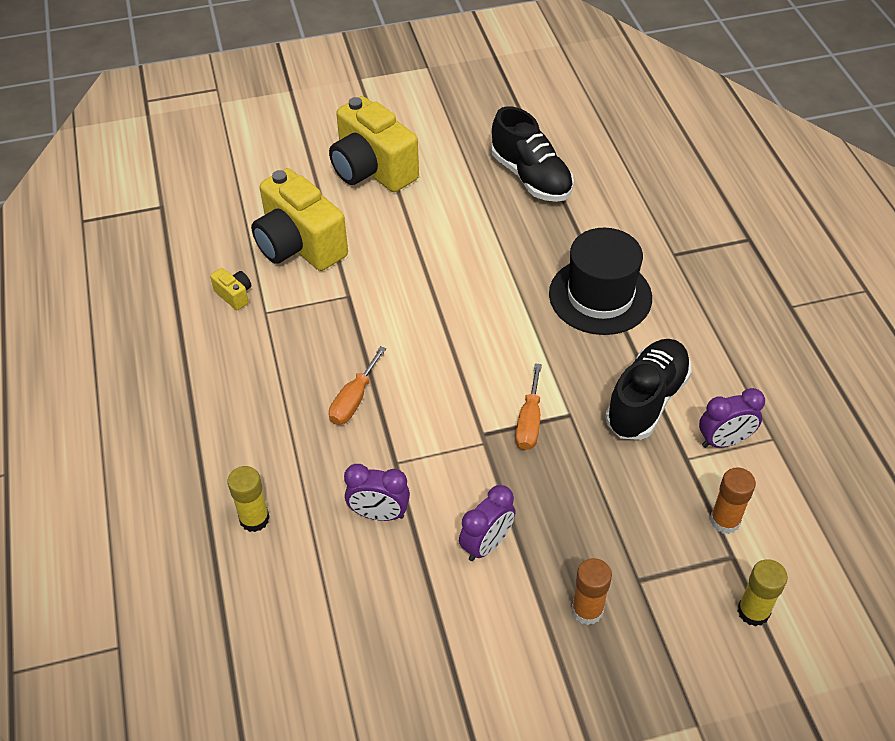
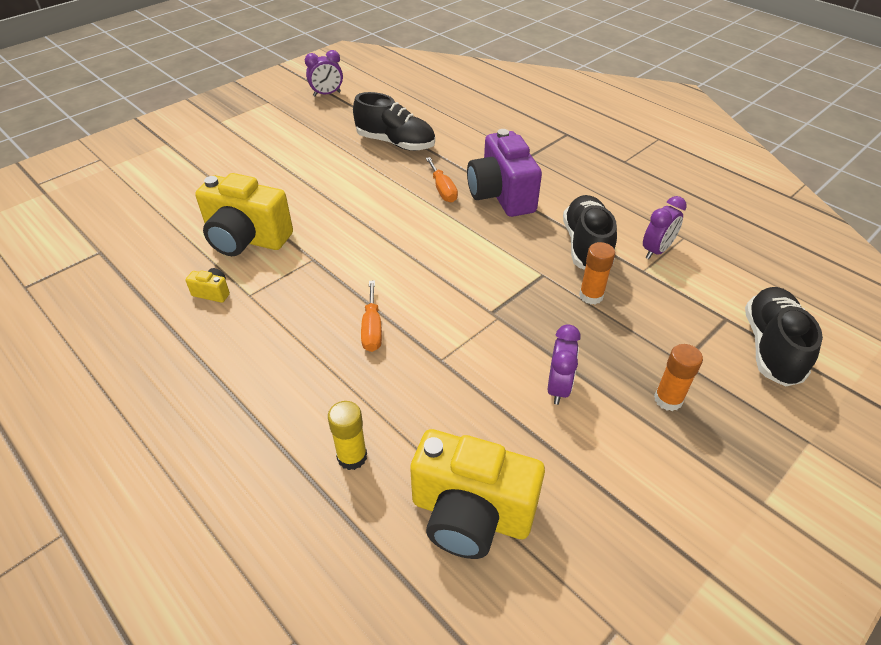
camera: 30 degrees left, 5 degrees down
yellow camera [329,96,419,192] -> yellow camera moved to [410,429,545,559]
purple clock [344,464,410,521] -> purple clock moved to [305,50,343,96]
orange screwdriver [515,363,542,450] -> orange screwdriver moved to [426,157,458,203]
black hat [549,228,652,335] -> purple camera [467,129,542,217]
orange glue stick [710,467,756,534] -> orange glue stick moved to [579,242,615,305]
yellow glue stick [738,559,788,627] -> black shoe [745,287,823,386]

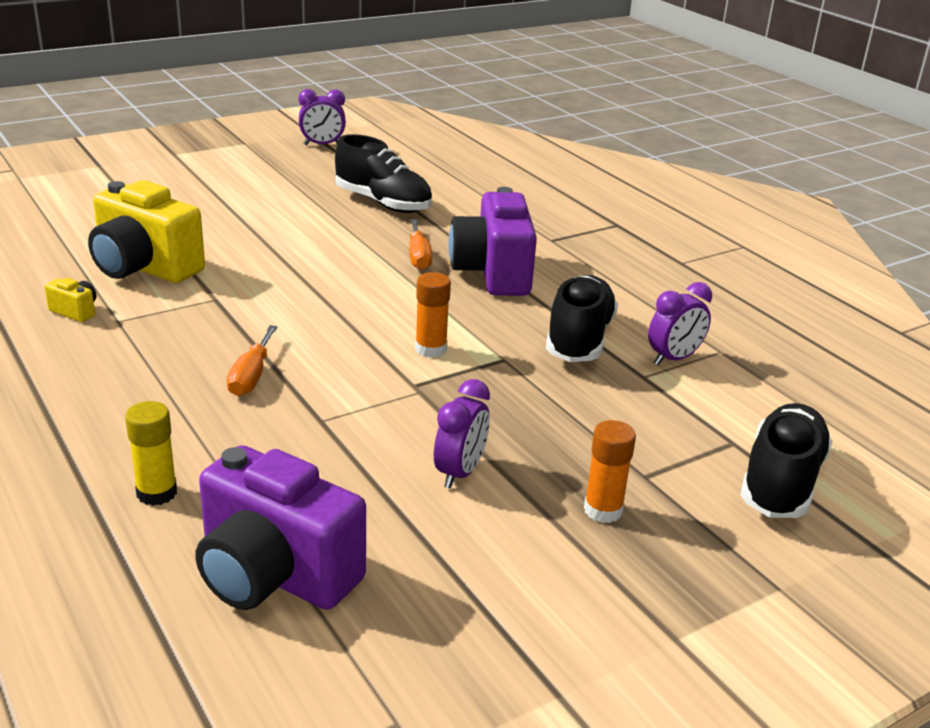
camera: 10 degrees right, 15 degrees down
yellow camera [410,429,545,559] -> purple camera [195,445,366,610]
orange glue stick [579,242,615,305] -> orange glue stick moved to [415,272,451,358]

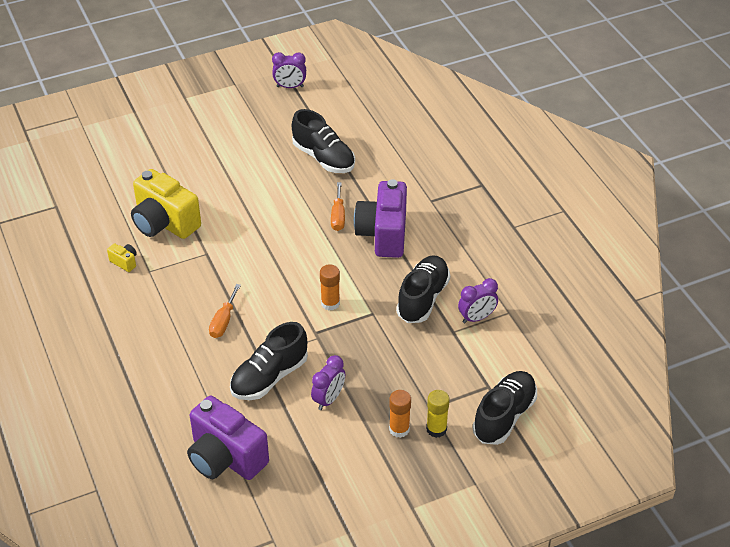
camera: 10 degrees right, 15 degrees up
yellow glue stick [125,401,177,506] -> yellow glue stick moved to [426,390,450,438]
none -> black shoe [230,322,308,400]

